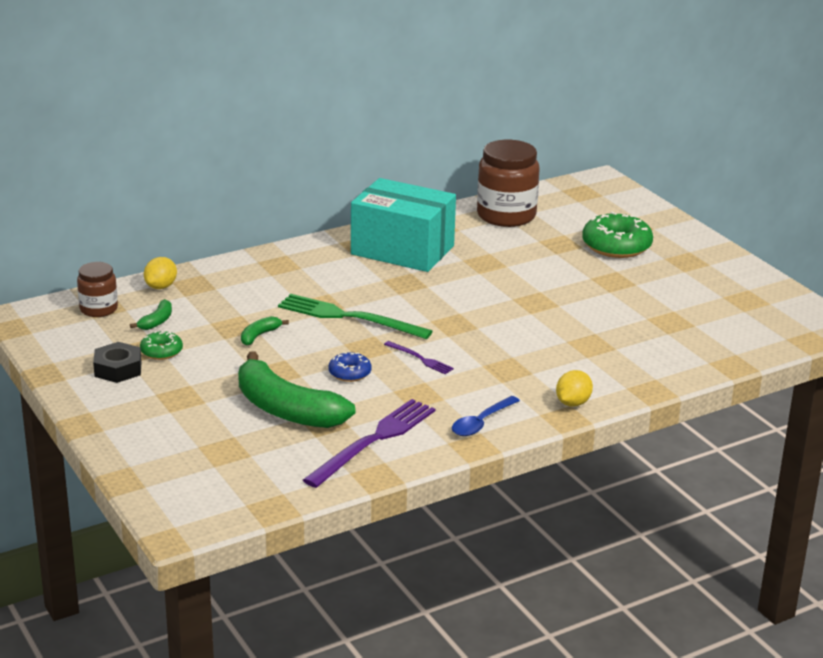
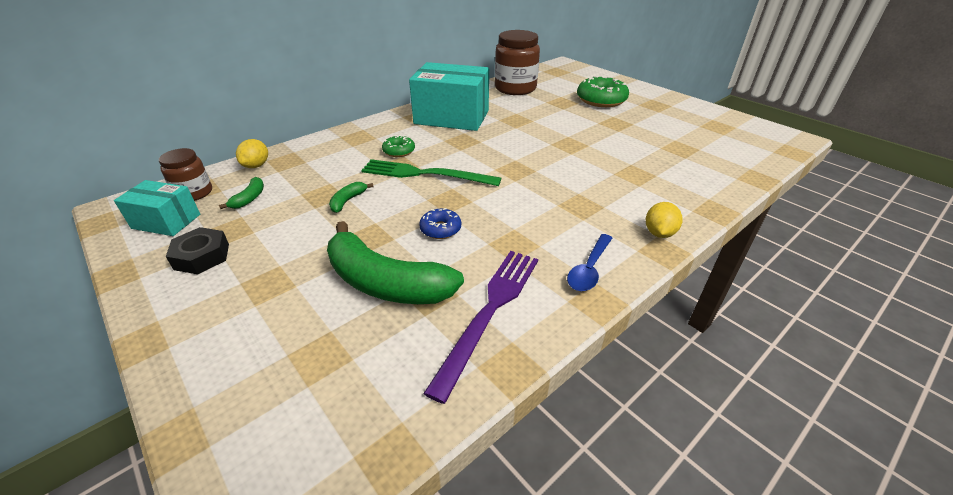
camera: 10 degrees left, 10 degrees up
green donut [140,330,183,360] -> green donut moved to [382,135,415,157]
purple fork [384,341,454,374] -> none
none -> turquoise box [114,180,200,236]

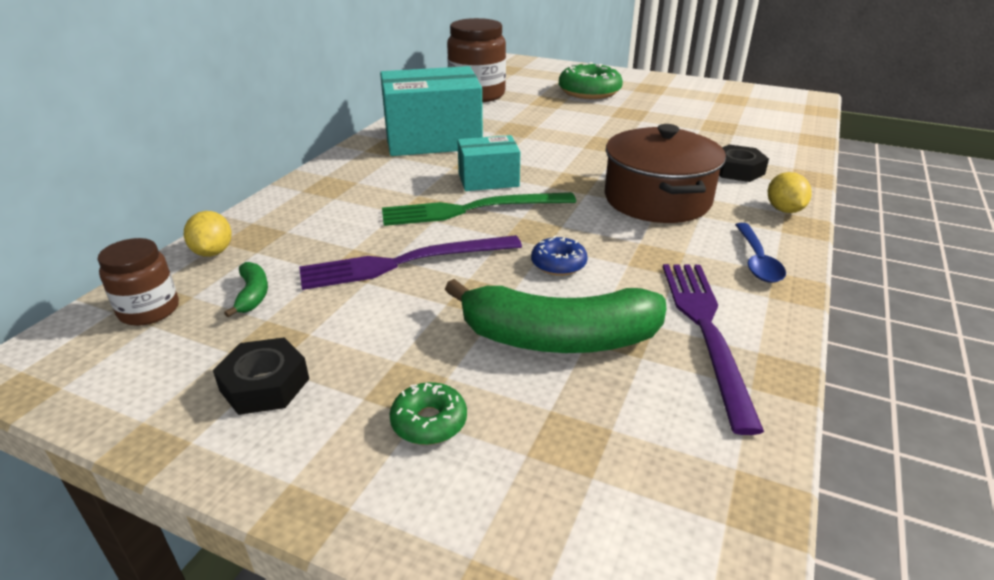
camera: 25 degrees left, 5 degrees down
turquoise box [114,180,200,236] -> turquoise box moved to [457,135,520,191]
green banana [329,182,373,213] -> purple fork [299,235,522,290]
green donut [382,135,415,157] -> green donut moved to [390,382,467,445]
none -> brown pot [604,124,726,223]
none -> black nut [719,145,769,182]

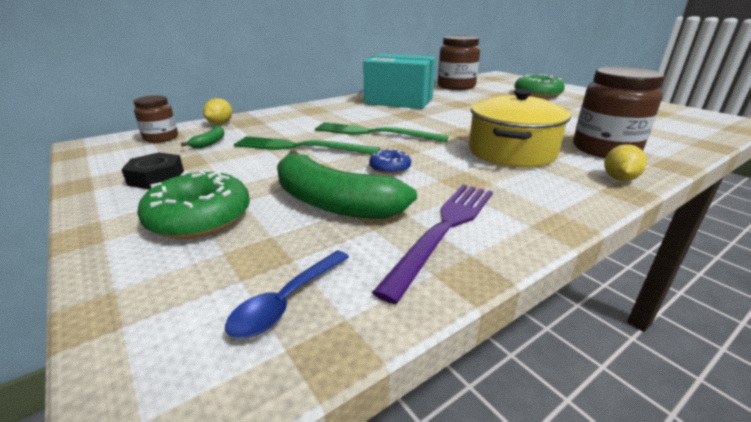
camera: 30 degrees right, 5 degrees down
purple fork [299,235,522,290] -> green fork [234,136,380,154]
green donut [390,382,467,445] -> green donut [137,169,250,239], size x1.89
turquoise box [457,135,520,191] -> none
brown pot [604,124,726,223] -> yellow pot [469,89,571,167]
black nut [719,145,769,182] -> brown jar [573,67,665,158]
blue spoon [735,223,786,283] -> blue spoon moved to [225,250,349,338]

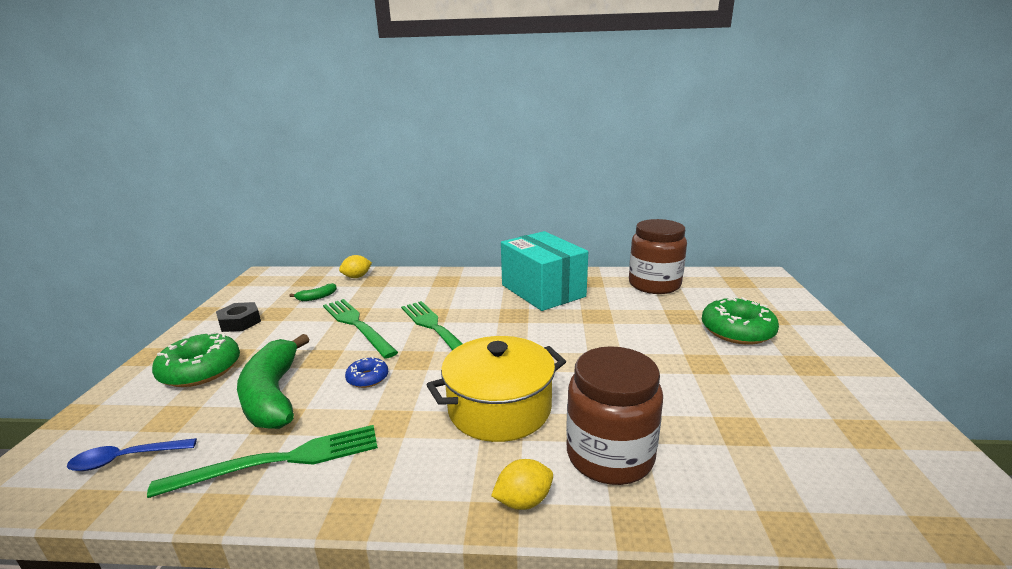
camera: 40 degrees right, 5 degrees down
brown jar [133,95,178,143] -> none
purple fork [372,184,493,304] -> green fork [147,425,378,498]

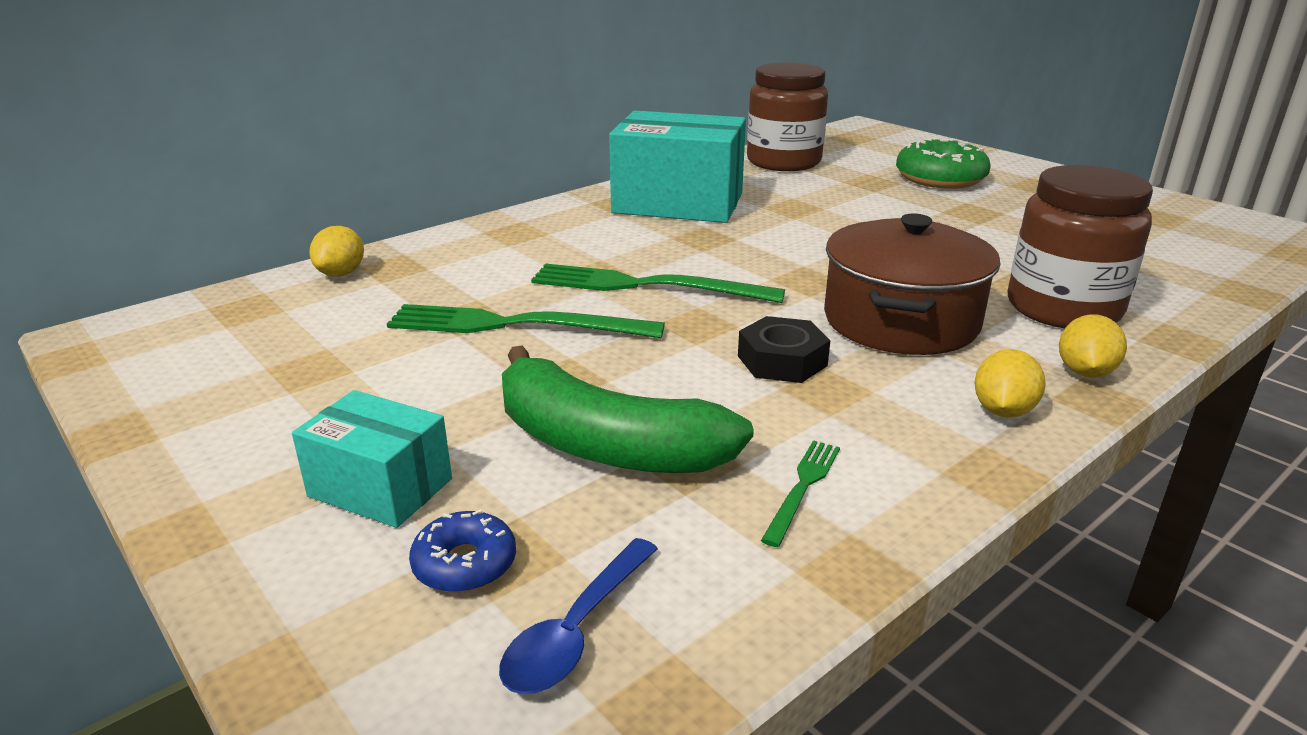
camera: 45 degrees left, 5 degrees up
green fork [147,425,378,498] -> green fork [761,440,840,547], size x0.48
green donut [152,331,240,387] -> turquoise box [292,390,452,528]
black nut [216,302,261,332] -> black nut moved to [738,316,830,383]
green banana [290,283,337,301] -> none
blue donut [345,357,388,388] -> blue donut moved to [409,509,516,593]
yellow pot [427,336,566,442] -> brown pot [824,213,1000,355]
none -> yellow lemon [974,349,1046,418]

